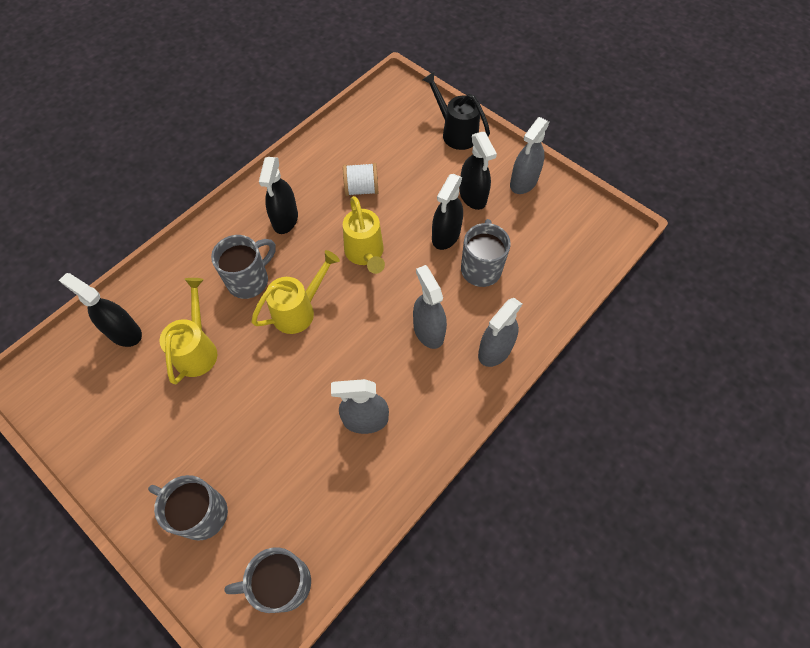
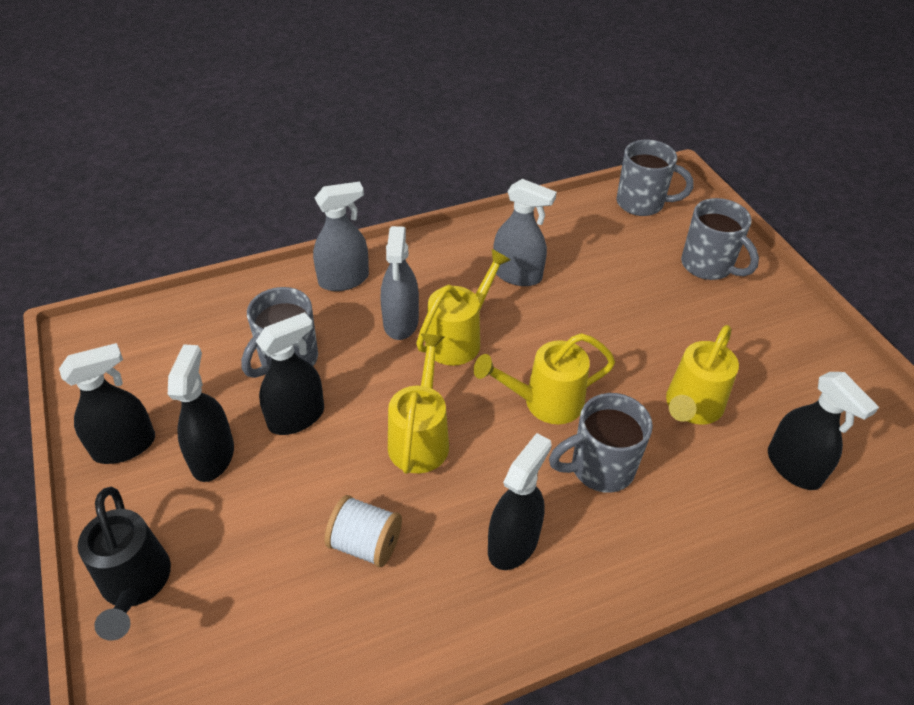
camera: 155 degrees left, 15 degrees down
grey spray bottle [510,117,549,194] -> black spray bottle [59,343,155,464]
none -> yellow watering can [416,249,510,366]

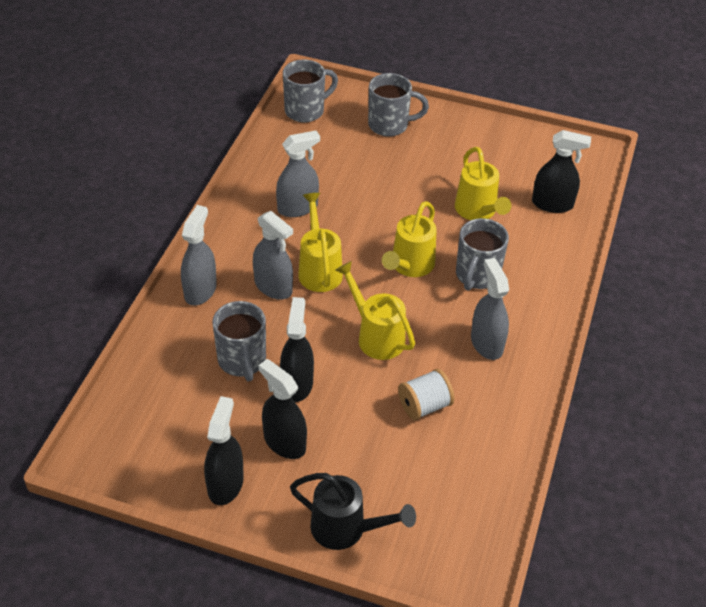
camera: 50 degrees left, 0 degrees up
black spray bottle [488,433,552,570] -> grey spray bottle [471,258,509,360]

